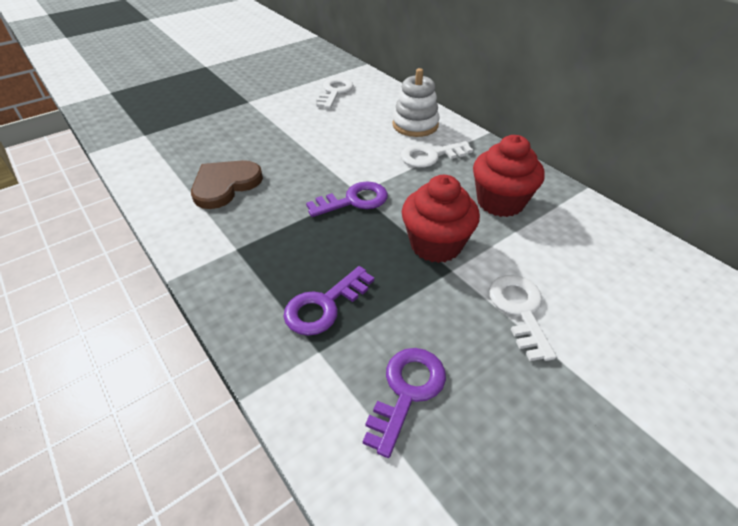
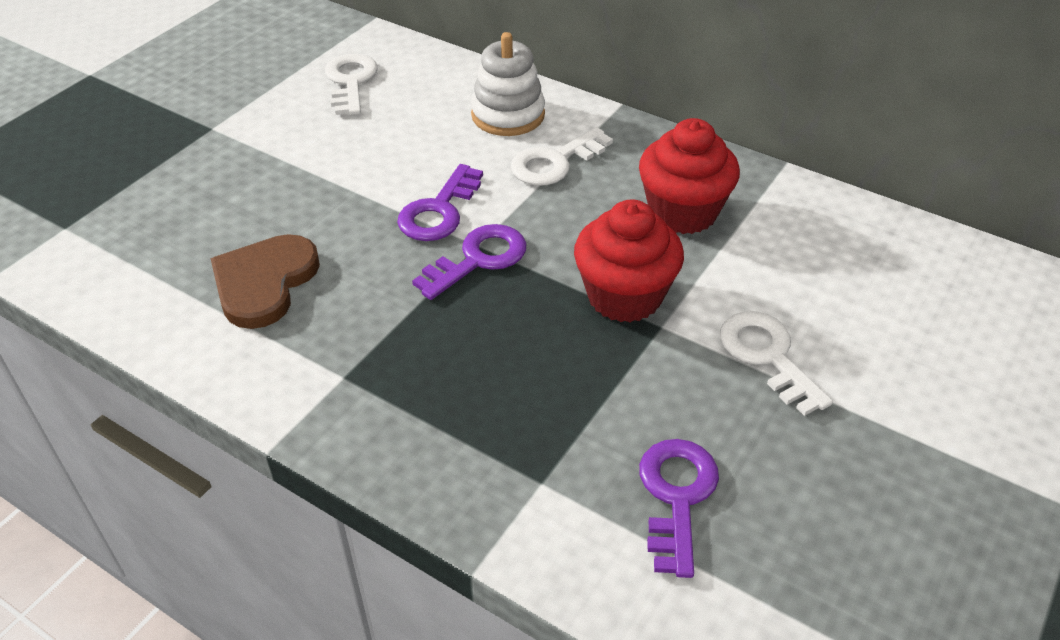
camera: 20 degrees left, 0 degrees up
purple key [284,266,374,336] -> purple key moved to [397,164,483,241]

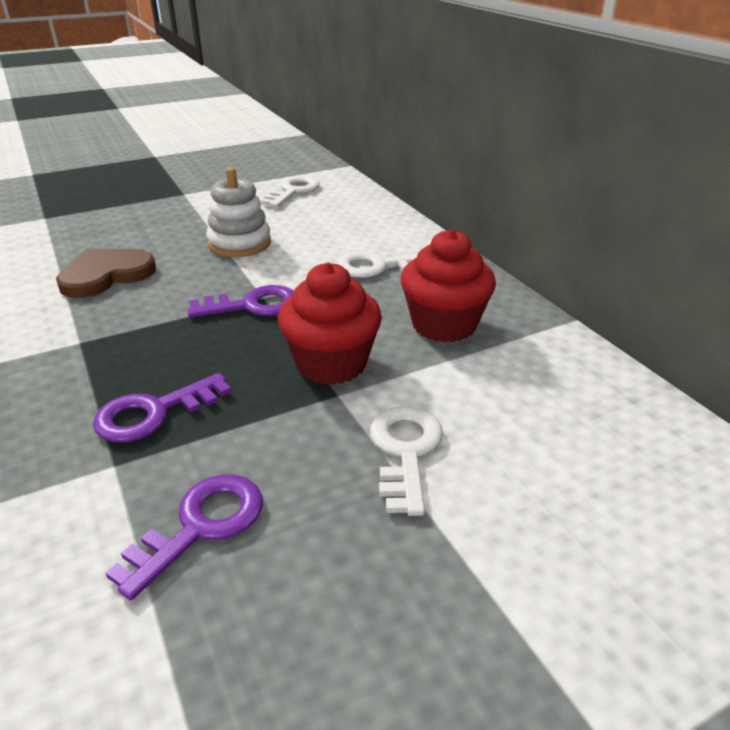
camera: 30 degrees right, 10 degrees down
purple key [397,164,483,241] -> purple key moved to [93,373,231,442]
white stacking toy [471,32,545,136] -> white stacking toy moved to [206,167,271,257]

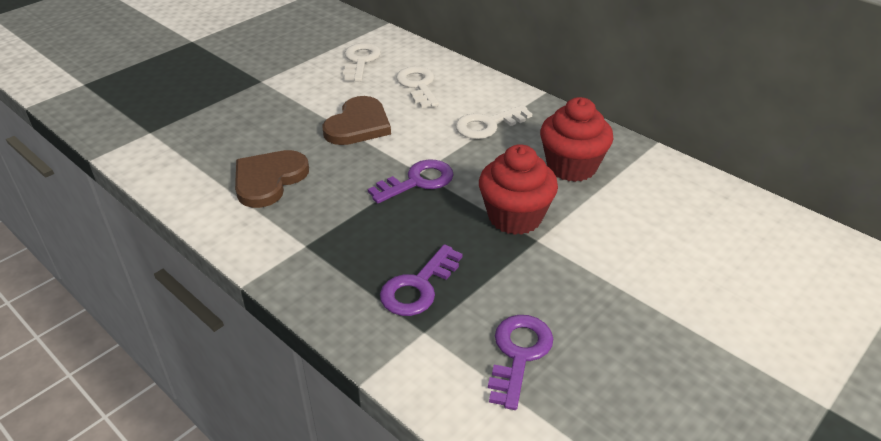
camera: 20 degrees left, 5 degrees up
white stacking toy [206,167,271,257] -> brown heart [322,96,391,145]
white key [370,406,443,516] -> white key moved to [396,66,439,108]

